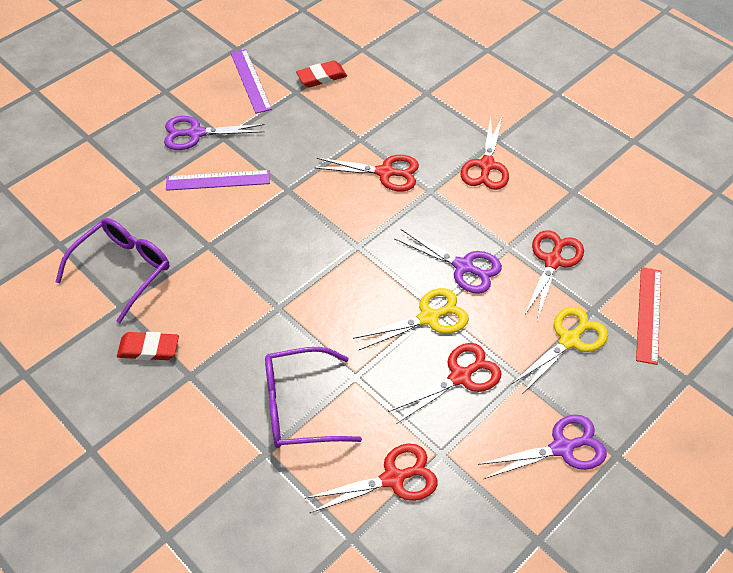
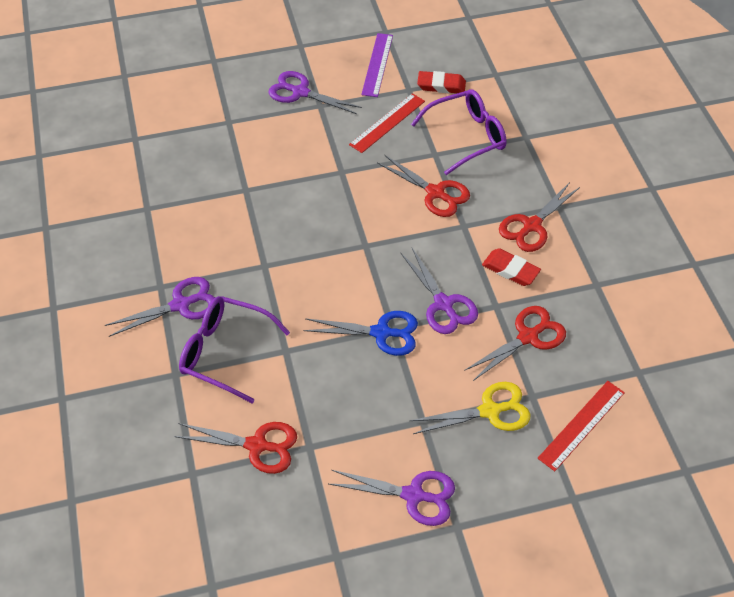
camera: 30 degrees right, 0 degrees up
purple glasses [55,218,170,323] -> purple glasses moved to [411,89,507,175]
red eraser [117,332,179,360] -> red eraser moved to [482,248,541,286]
purple ruler [166,170,270,191] -> none
yellow scissors [353,288,469,350] -> blue scissors [303,311,418,356]
red scissors [388,343,501,424] -> none
none -> purple scissors [105,277,215,337]
none -> red ruler [349,93,425,153]

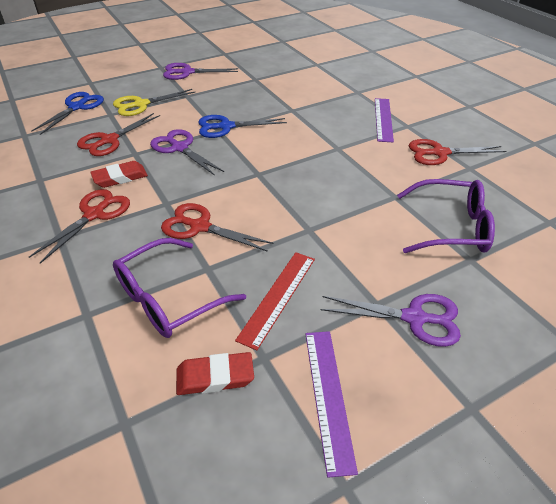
camera: 165 degrees right, 10 degrees down
purple scissors [105,277,215,337] -> purple ruler [375,98,394,142]
red scissors [174,422,297,474] -> red scissors moved to [409,139,506,165]
purple glasses [179,296,290,403] -> purple glasses moved to [397,179,495,253]
red eraser [482,248,541,286] -> red eraser turned 45 degrees counterclockwise [90,161,148,188]
red ruler [538,381,625,471] -> blue scissors [31,92,104,135]

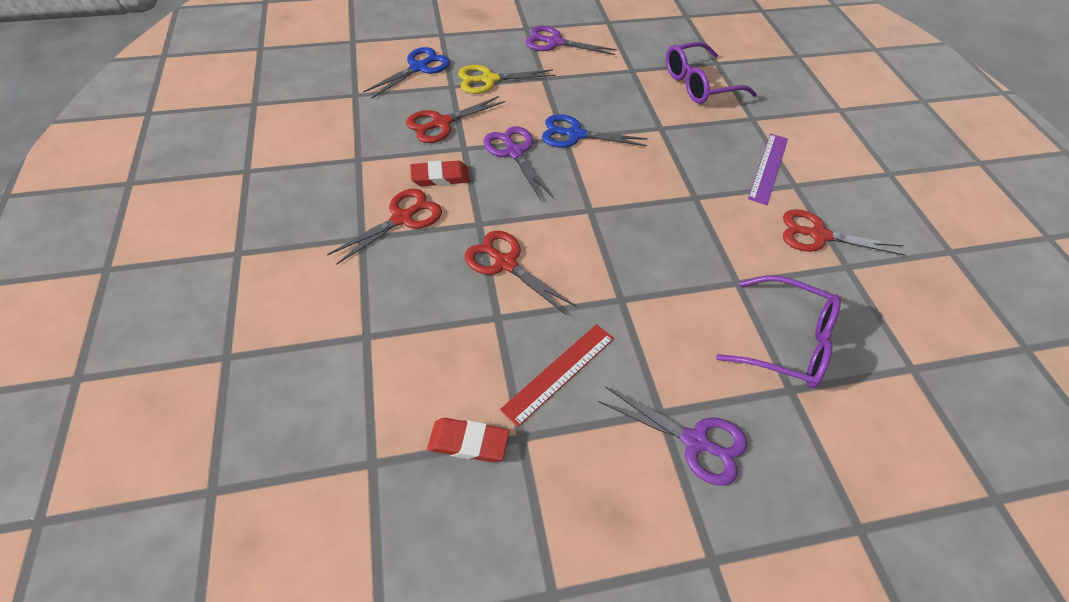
camera: 15 degrees right, 10 degrees up
purple glasses [113,238,246,338] -> purple glasses moved to [666,42,757,104]
purple ruler [305,331,358,477] -> none

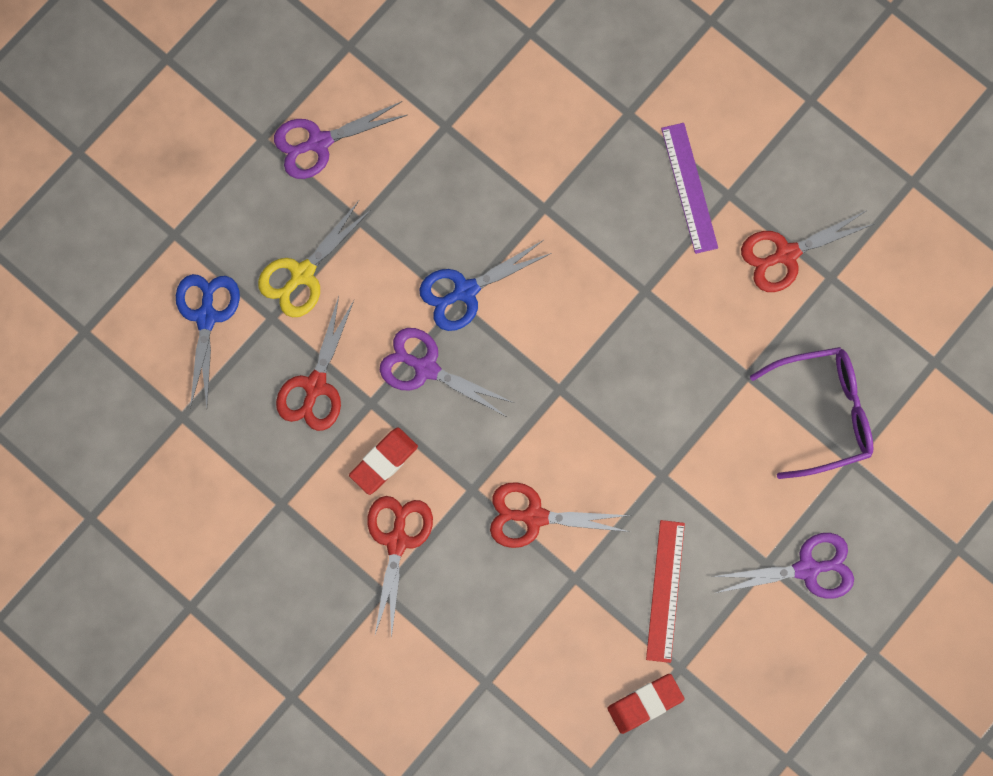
camera: 35 degrees left, 25 degrees up
purple glasses [666,42,757,104] -> none

